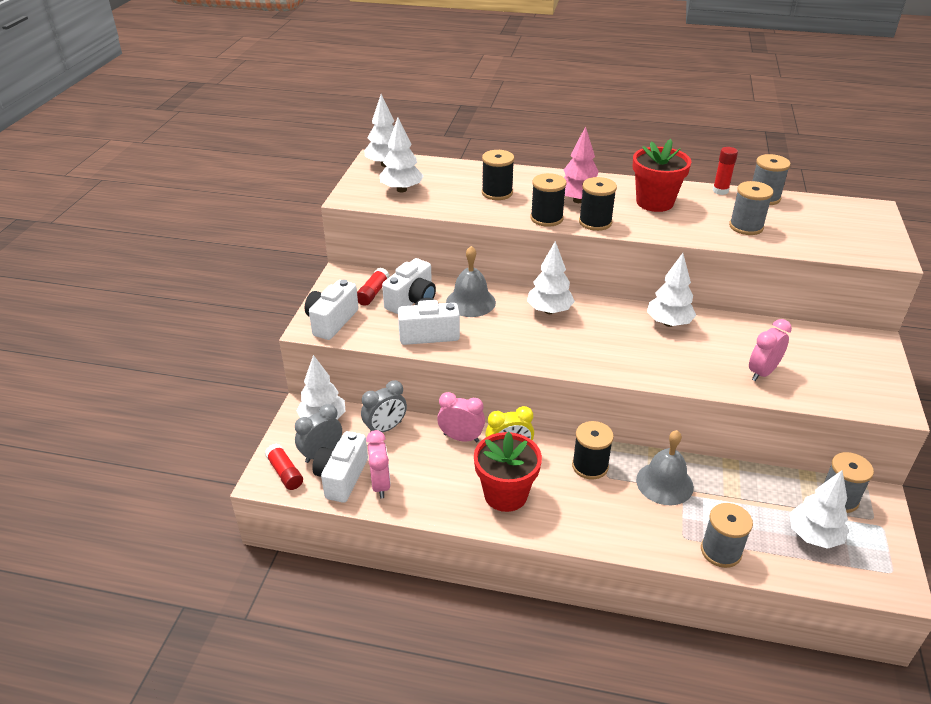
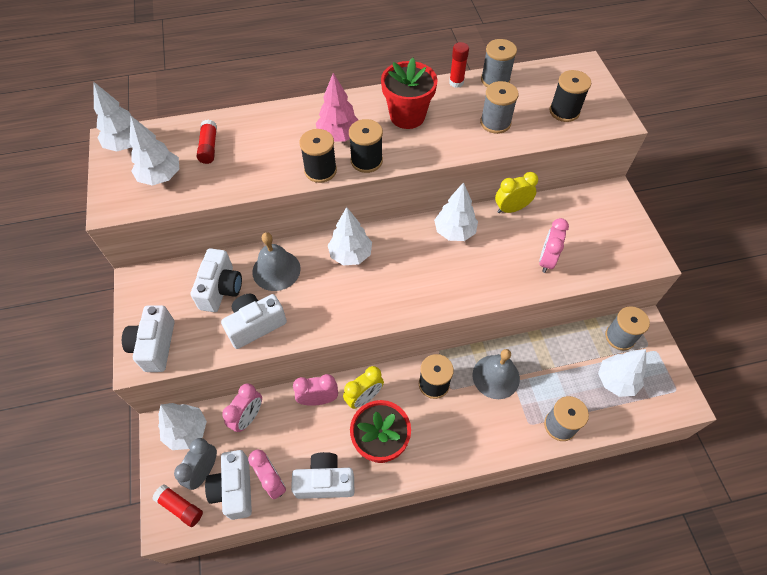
camera: 25 degrees left, 20 degrees up
red glue stick [357,268,390,306] -> red glue stick moved to [197,120,217,164]
grey clock [361,380,407,432] -> pink clock [222,383,262,432]
black spool [482,150,514,200] -> black spool moved to [549,70,591,122]
none -> white camera [291,452,354,499]
none -> yellow clock [495,172,538,213]

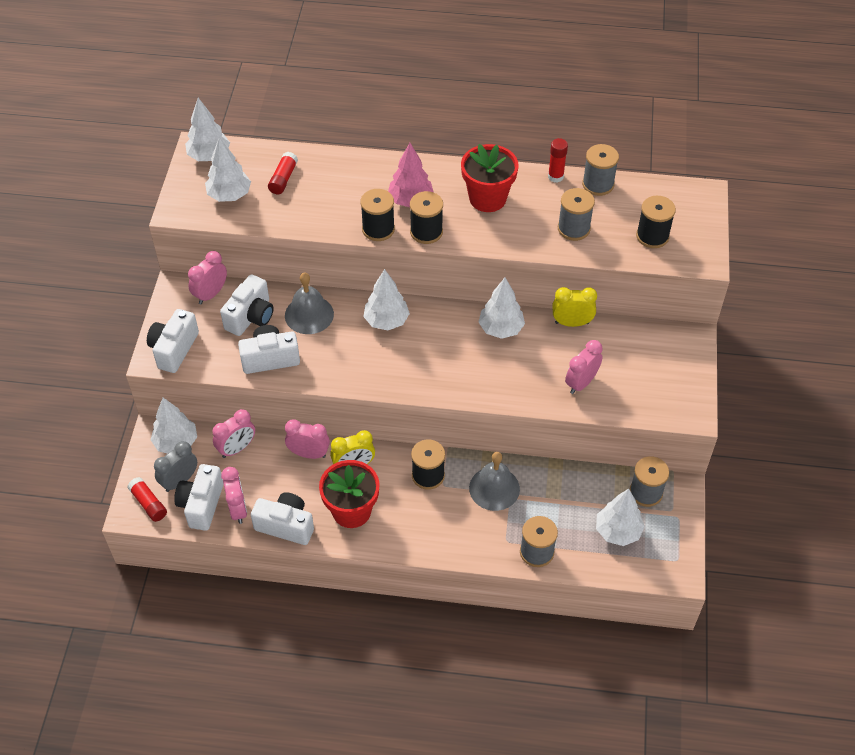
camera: 20 degrees right, 5 degrees down
none -> pink clock [188,251,227,304]

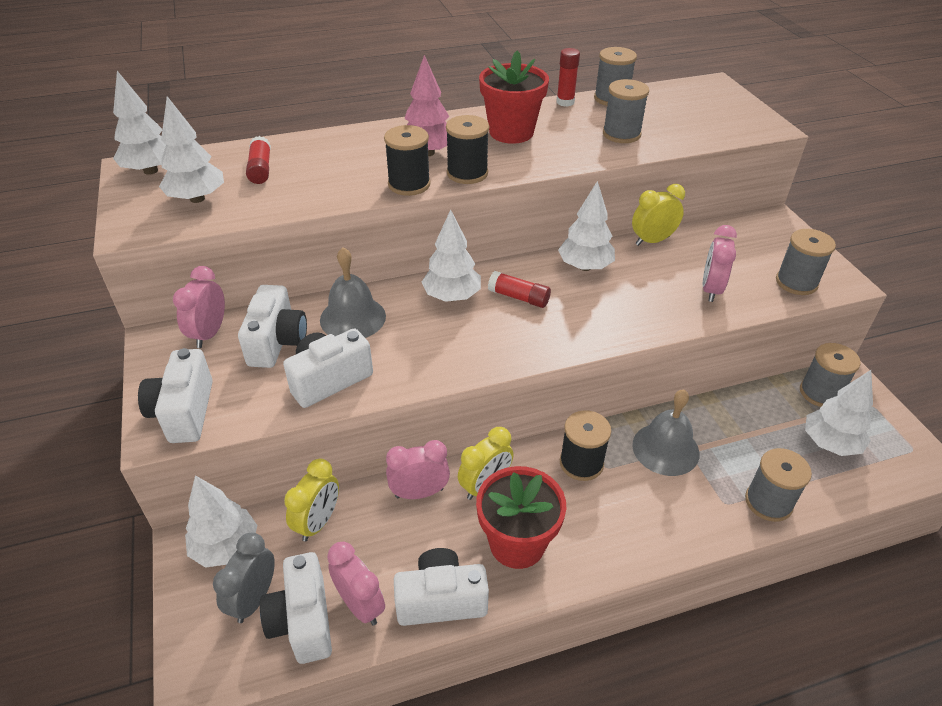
camera: 25 degrees left, 10 degrees down
red glue stick [128,477,167,522] -> red glue stick moved to [488,271,551,308]
pink clock [213,409,255,458] -> yellow clock [284,458,339,542]
black spool [636,196,676,248] -> none
none -> grey spool [776,229,836,295]

